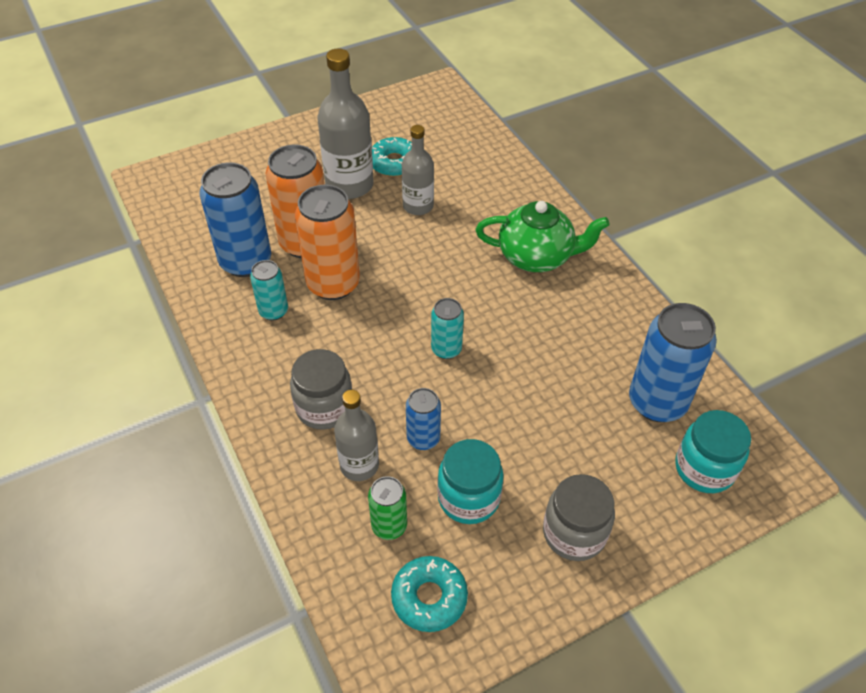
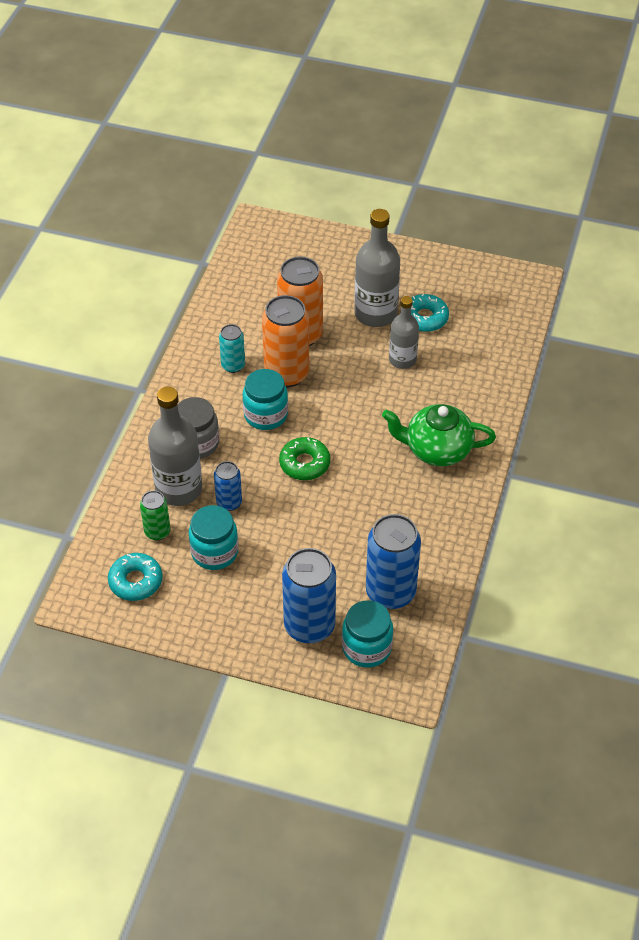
camera: 45 degrees right, 0 degrees up
blue can [200,162,271,277] -> blue can moved to [282,548,336,643]
grey bottle [334,390,379,481] -> grey bottle [148,387,202,506], size x1.59
turquoise can [431,298,464,359] -> green donut [279,437,330,480]
green teapot [476,201,610,272] -> green teapot turned 135 degrees clockwise [382,404,496,466]
grey jar [543,474,615,561] -> none
none -> turquoise jar [243,369,288,430]

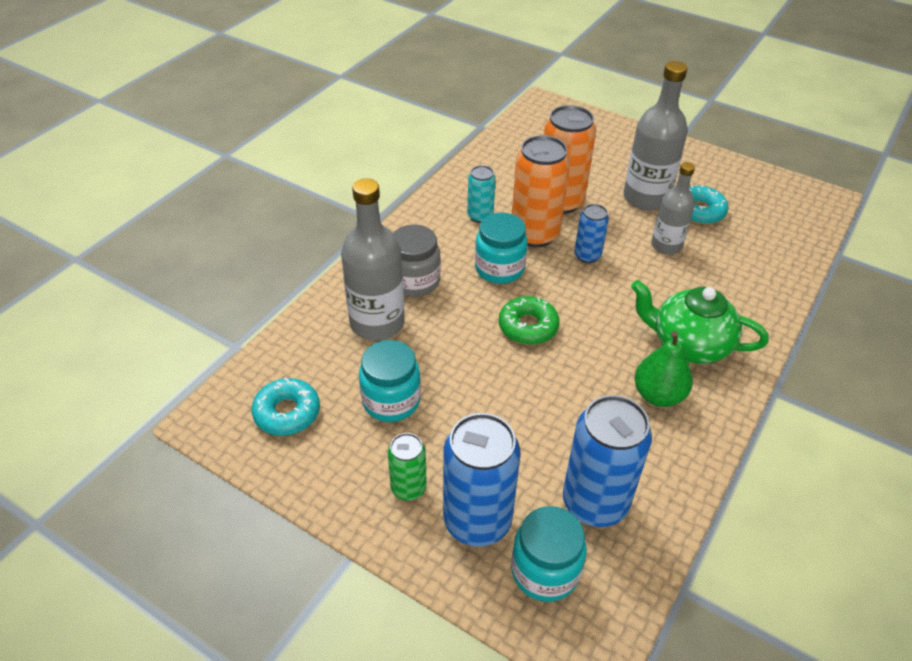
camera: 15 degrees right, 5 degrees down
green can [140,490,170,540] -> green can moved to [388,433,427,501]
blue can [214,461,242,511] -> blue can moved to [574,204,609,263]
none -> green pear [634,331,693,407]

